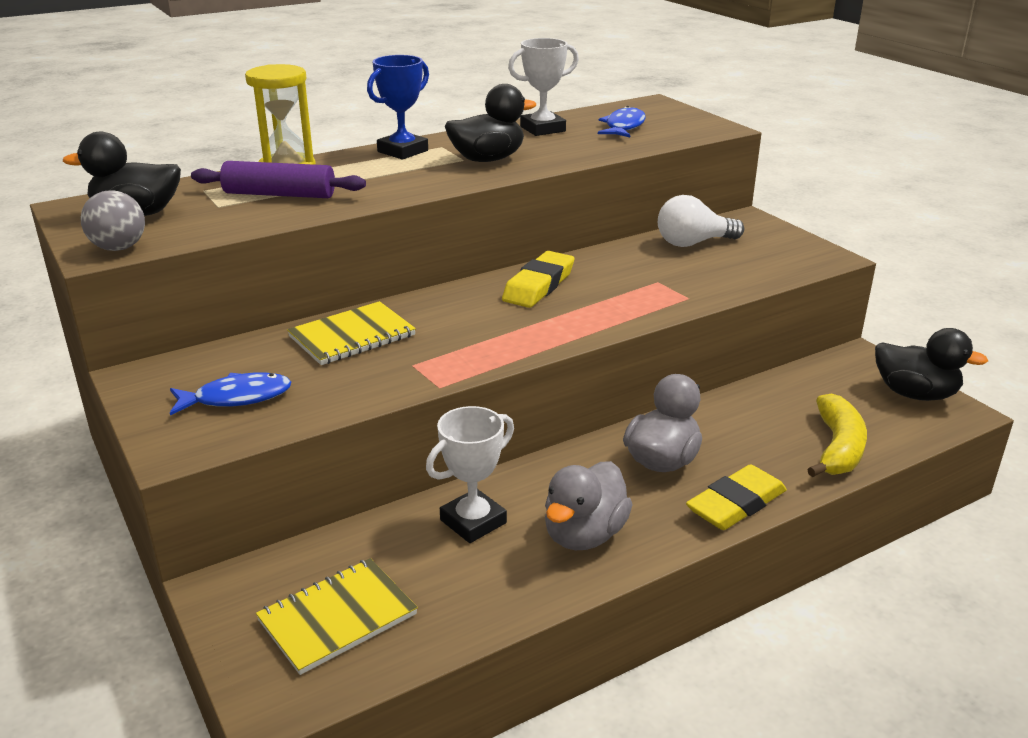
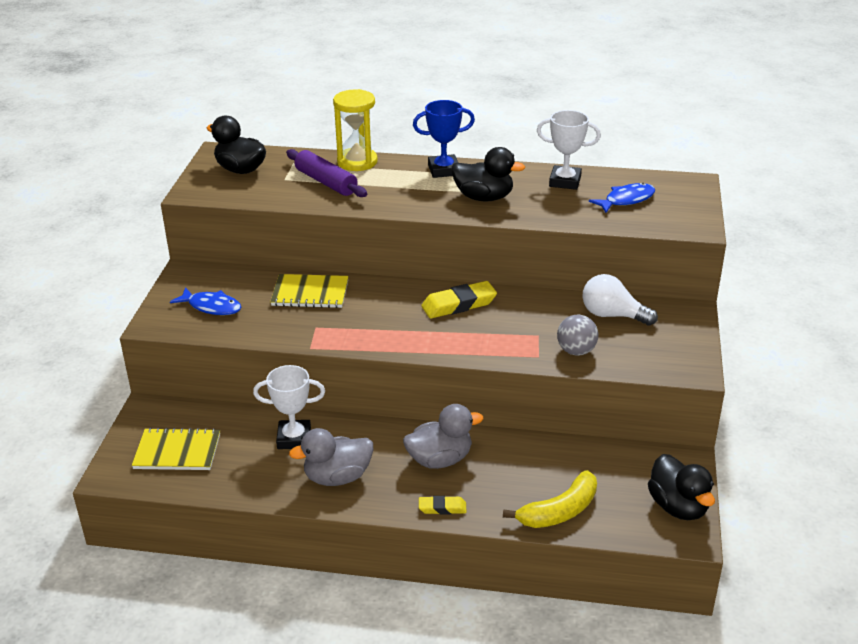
camera: 40 degrees right, 5 degrees up
grey ball [80,190,145,251] -> grey ball moved to [557,315,598,356]
yellow eraser [686,464,787,530] -> yellow eraser [419,496,467,514], size x0.57

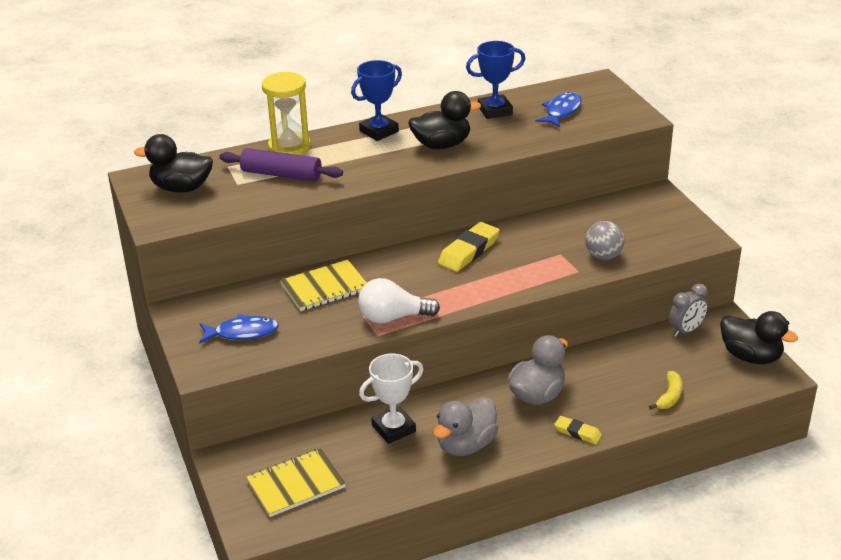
camera: 30 degrees left, 0 degrees up
yellow eraser [419,496,467,514] -> yellow eraser turned 60 degrees clockwise [554,416,602,444]
yellow banana [503,470,597,528] -> yellow banana [649,371,683,410], size x0.60
white trophy [537,110,601,190] -> blue trophy [466,41,525,119]
white light bulb [582,274,658,326] -> white light bulb moved to [358,278,440,324]
none -> grey clock [669,283,708,337]

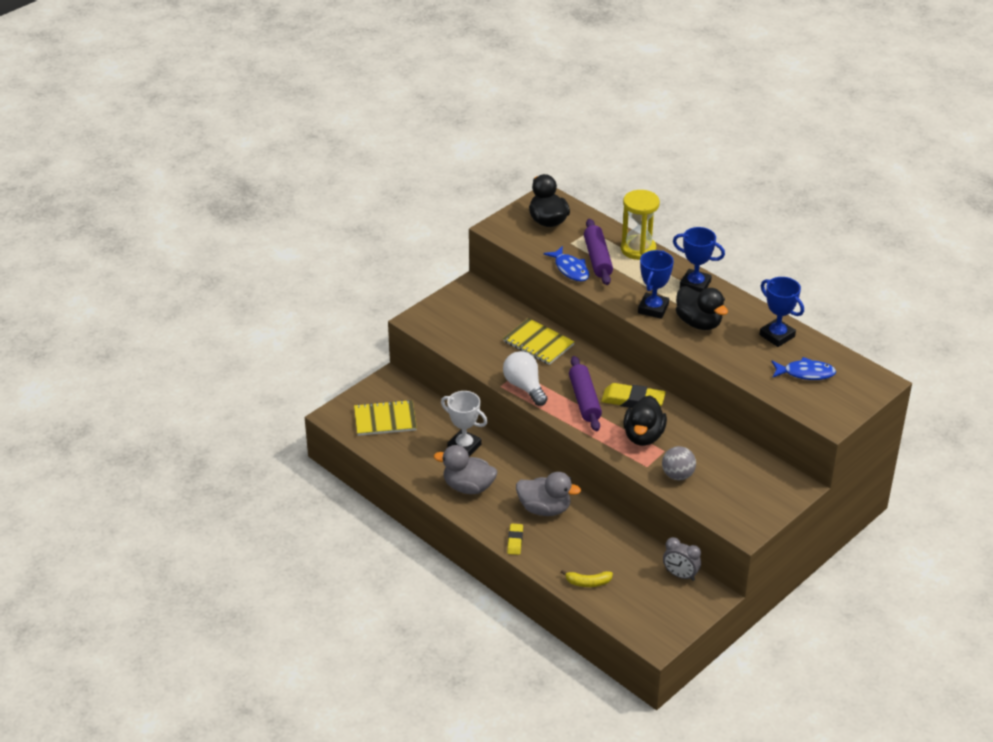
camera: 65 degrees right, 5 degrees up
blue fish [199,314,279,344] -> blue fish moved to [543,246,589,282]
yellow notebook [246,448,346,517] -> yellow notebook turned 45 degrees counterclockwise [354,400,417,436]
black duck [720,311,798,364] -> black duck moved to [623,396,667,446]
none -> purple rolling pin [569,356,602,431]
none -> blue trophy [638,250,674,319]

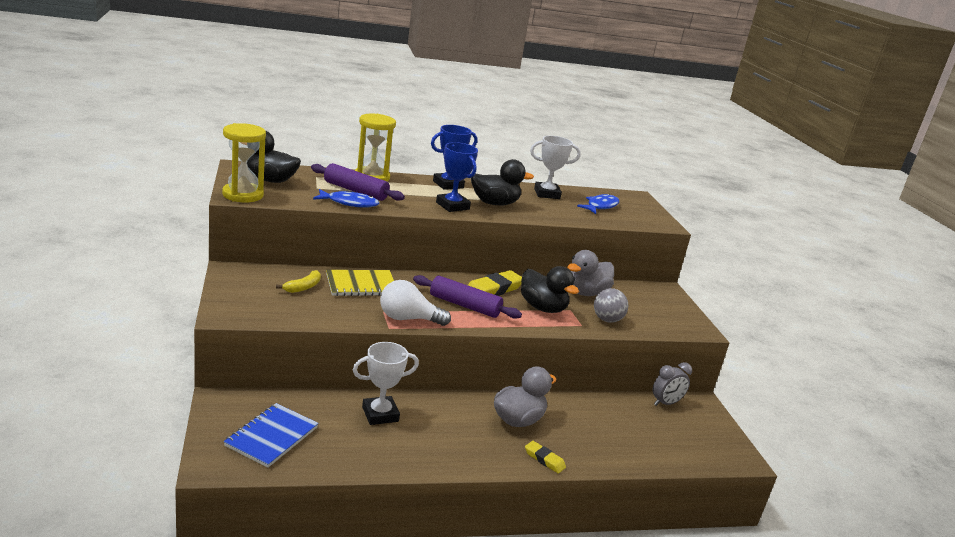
camera: 60 degrees left, 15 degrees down
yellow notebook [354,400,417,436] -> blue notebook [224,403,319,468]
grey duck [434,445,497,494] -> grey duck moved to [567,250,614,296]
yellow banana [561,570,613,587] -> yellow banana moved to [276,270,321,293]
blue trophy [759,277,804,347] -> white trophy [530,136,581,199]
none -> yellow hourglass [222,123,266,202]

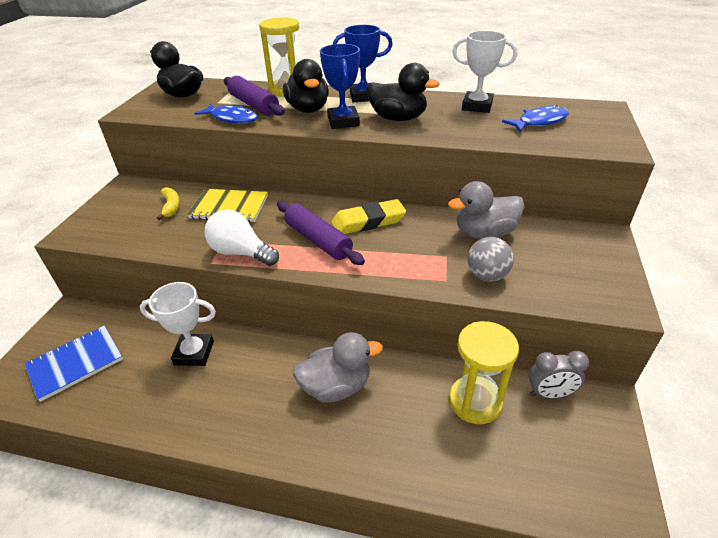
camera: 30 degrees right, 15 degrees up
yellow hourglass [222,123,266,202] -> yellow hourglass moved to [449,321,519,424]
yellow banana [276,270,321,293] -> yellow banana turned 75 degrees counterclockwise [157,187,180,220]
black duck [521,266,579,313] -> black duck moved to [283,59,329,113]
yellow eraser [525,441,566,474] -> none

